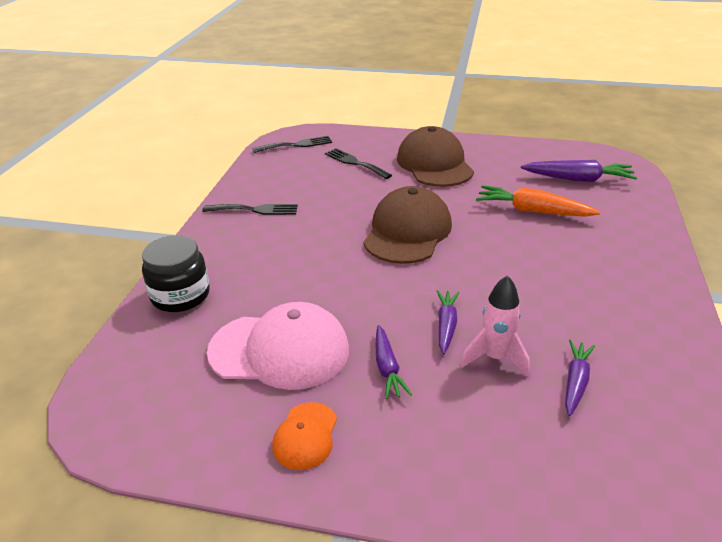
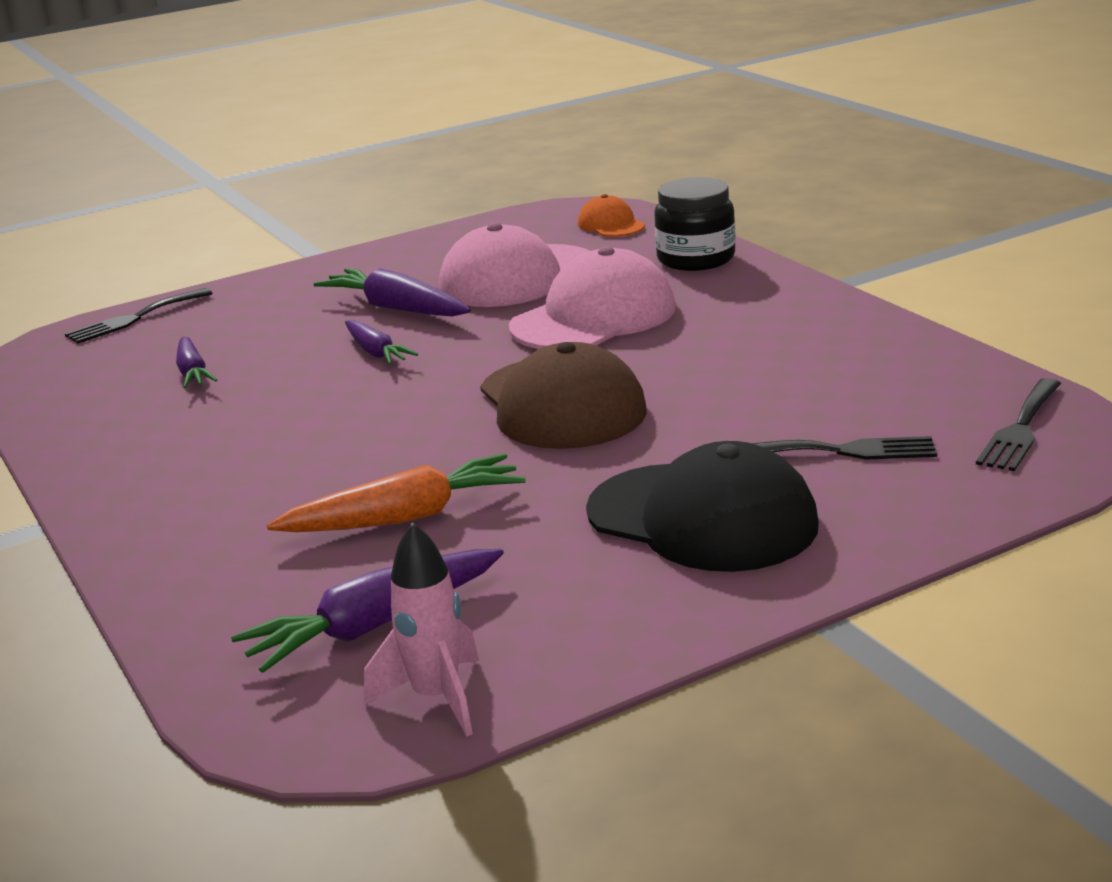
camera: 140 degrees right, 10 degrees down
black fork [202,204,298,215] -> black fork moved to [65,288,213,343]
orange cap [272,402,337,470] -> orange cap moved to [578,194,645,237]
purple carrot [376,325,412,399] -> purple carrot [314,268,471,316], size x1.60
brown cap [397,126,474,187] -> black cap [586,441,819,572]
pink rocket [461,275,530,377] -> pink rocket moved to [364,522,479,737]
none -> pink cap [509,246,676,349]

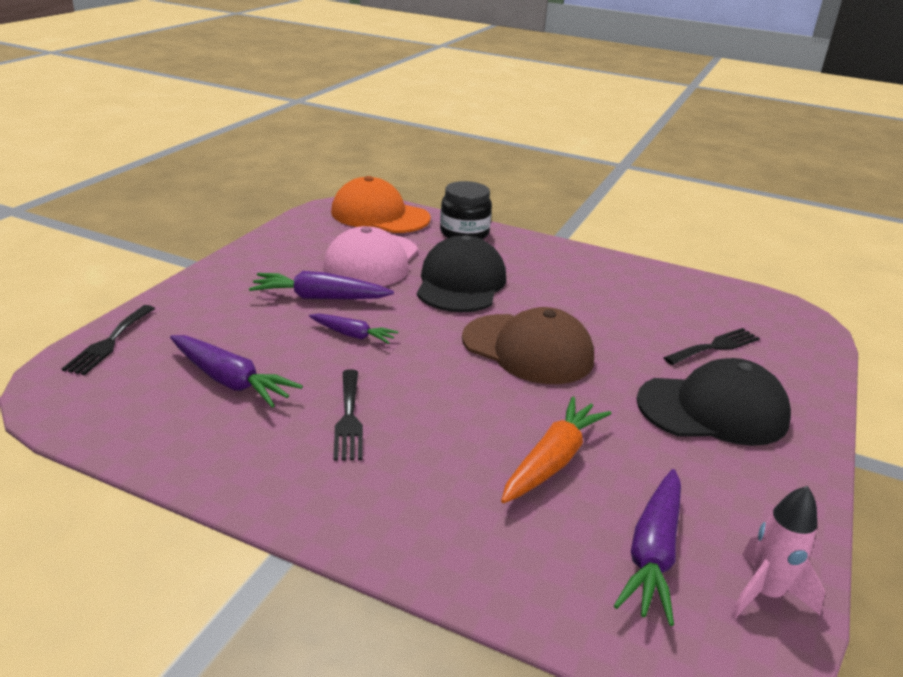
camera: 40 degrees left, 5 degrees up
purple carrot [176,337,217,388] -> purple carrot [170,335,303,408], size x1.60
pink cap [509,246,676,349] -> black cap [417,235,506,312]
orange cap [578,194,645,237] -> orange cap [331,176,431,233], size x1.99
black fork [976,378,1061,471] -> black fork moved to [333,370,363,461]

